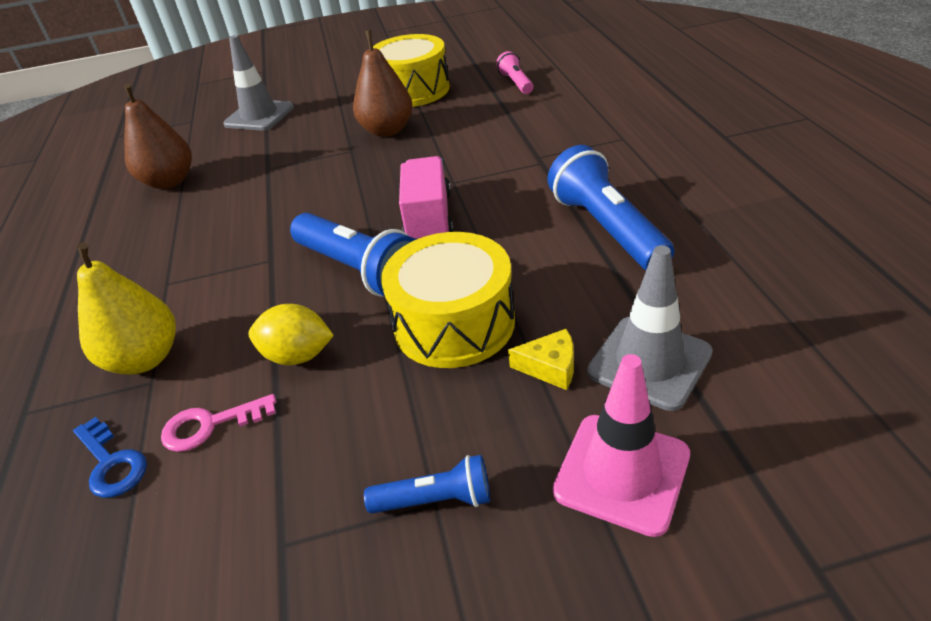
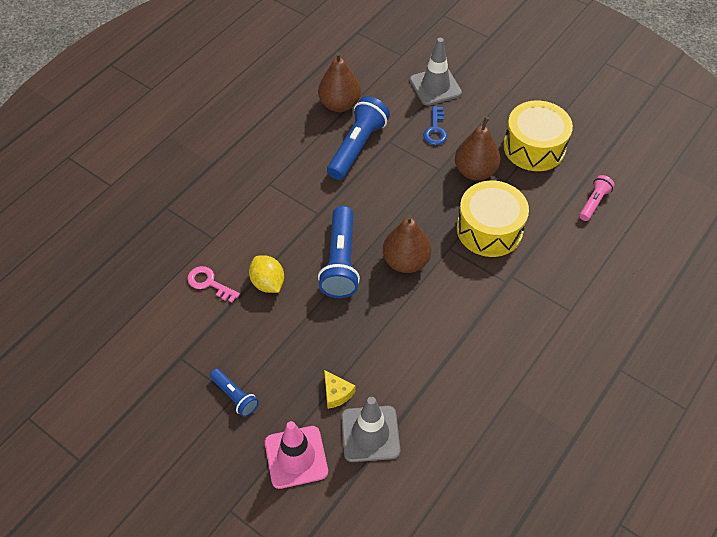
camera: 45 degrees right, 15 degrees up
blue key [73,417,147,498] -> blue key moved to [423,106,447,145]
yellow pear [77,242,176,374] -> none
yellow drum [381,232,515,368] -> yellow drum moved to [457,181,529,257]
pink truck [399,156,453,240] -> brown pear [383,215,431,273]
blue flashlight [547,145,674,270] -> blue flashlight moved to [327,96,390,180]

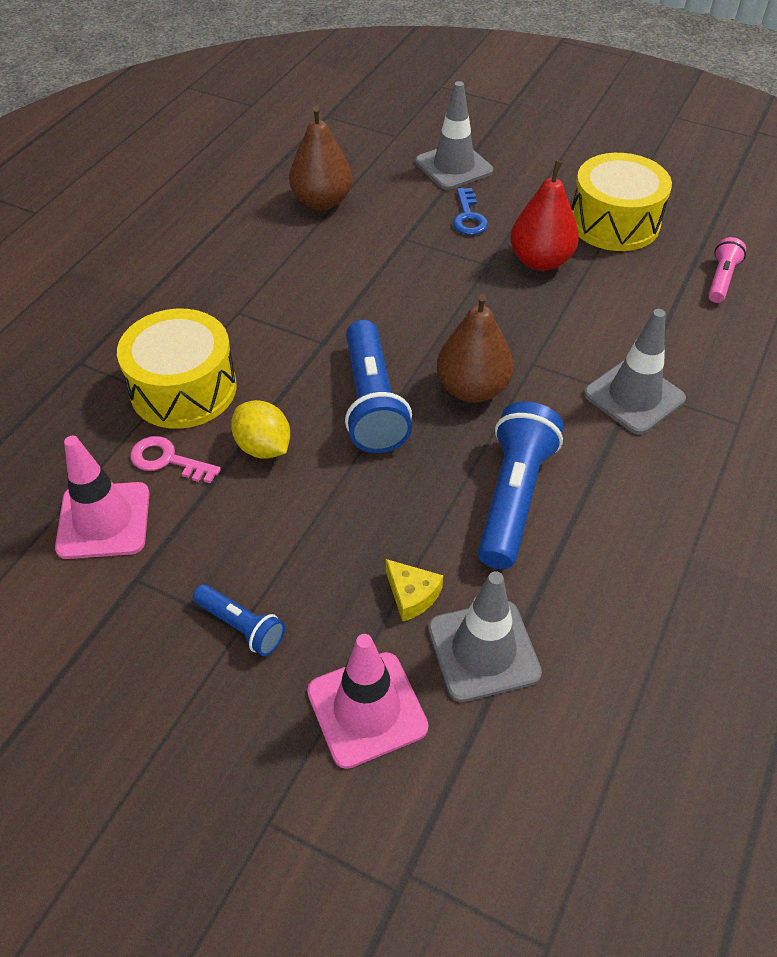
camera: 10 degrees left, 5 degrees down
blue flashlight [327,96,390,180] -> blue flashlight moved to [478,401,563,569]
brown pear [455,117,501,181] -> red pear [510,160,579,271]
yellow drum [457,181,529,257] -> yellow drum moved to [117,309,237,429]
none -> pink traffic cone [55,436,150,559]
none -> grey traffic cone [584,309,686,435]

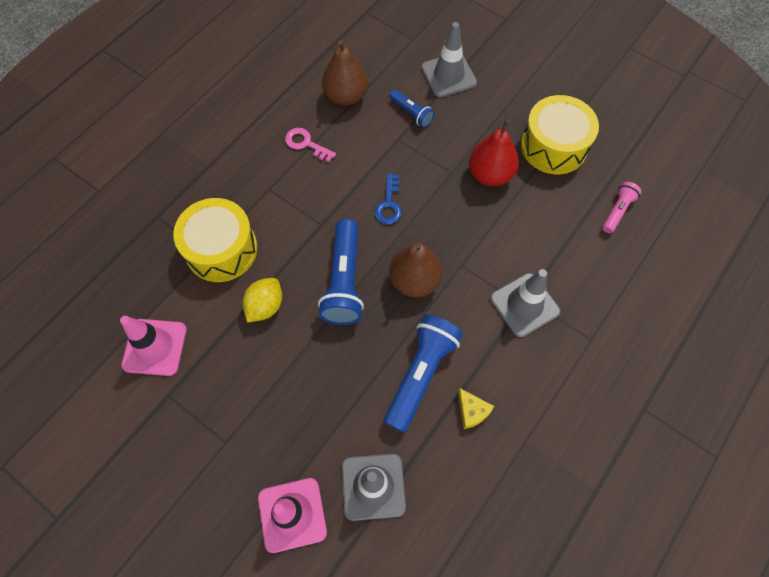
camera: 10 degrees right, 15 degrees up
pink key [131,436,221,483] -> pink key moved to [285,128,336,162]
blue flashlight [193,584,285,656] -> blue flashlight moved to [389,89,435,128]
yellow lemon [231,400,290,459] -> yellow lemon turned 60 degrees clockwise [243,278,282,323]
yellow cheese [386,559,443,622] -> yellow cheese moved to [458,388,494,429]
blue key [453,188,488,235] -> blue key moved to [374,173,402,224]

